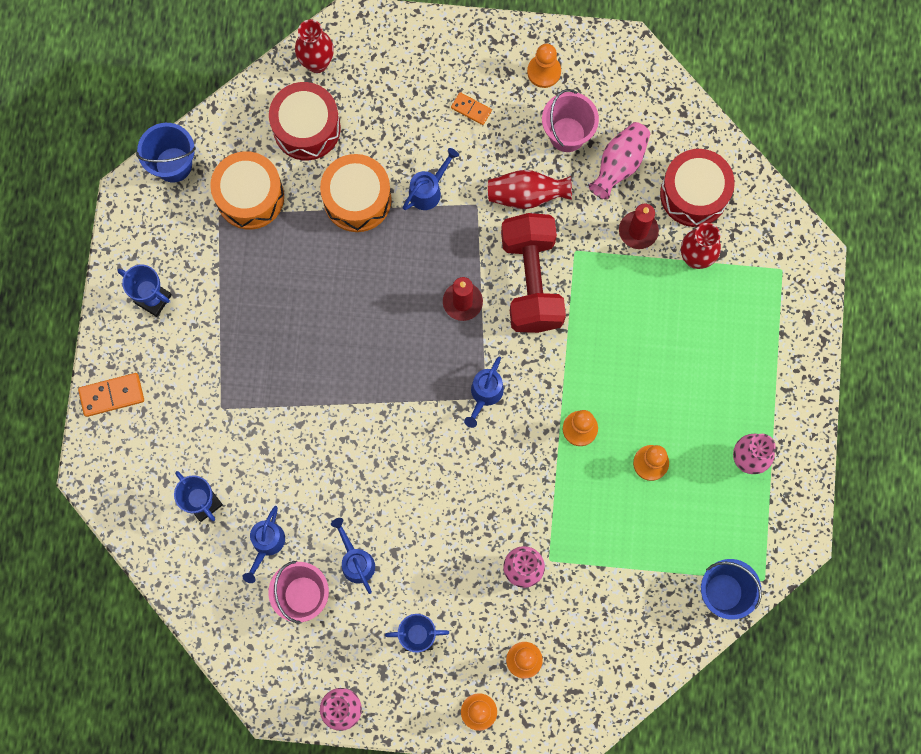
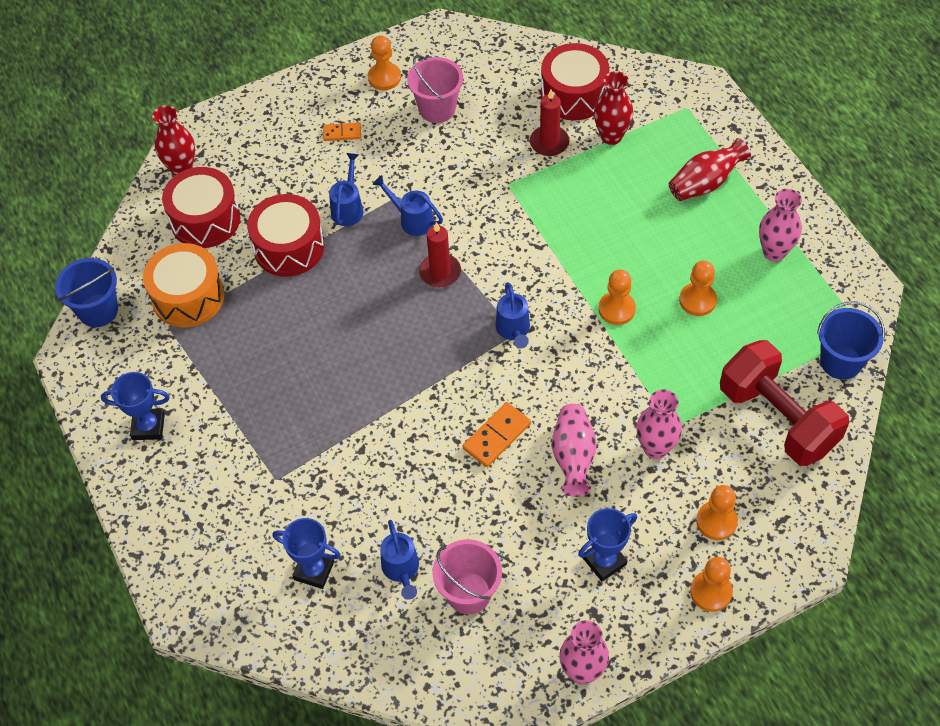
camera: 30 degrees left, 20 degrees down
orange domino [78,373,144,417] -> orange domino moved to [463,402,531,467]
orange drum [320,154,392,232] -> red drum [247,194,325,277]
blue watering can [331,518,375,594] -> blue watering can moved to [373,175,443,236]
red vase [488,170,572,209] -> red vase moved to [669,138,751,201]
red dumbbell [501,213,566,333] -> red dumbbell moved to [720,340,849,466]
pink vase [589,122,650,199] -> pink vase moved to [552,404,597,497]

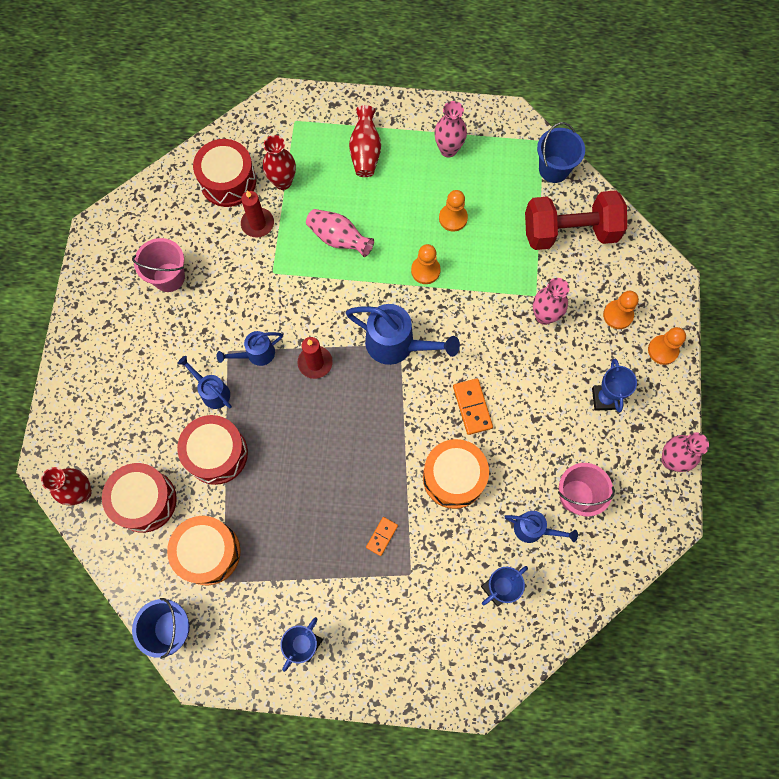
camera: 60 degrees left, 15 degrees up
orange domino [323,122,361,141] -> orange domino moved to [366,517,398,556]
orange pawn [368,35,401,90] -> none
blue watering can [496,282,530,348] -> blue watering can [346,304,460,365], size x1.72
pink vase [552,404,597,497] -> pink vase moved to [306,209,374,257]
none -> orange drum [423,439,489,509]

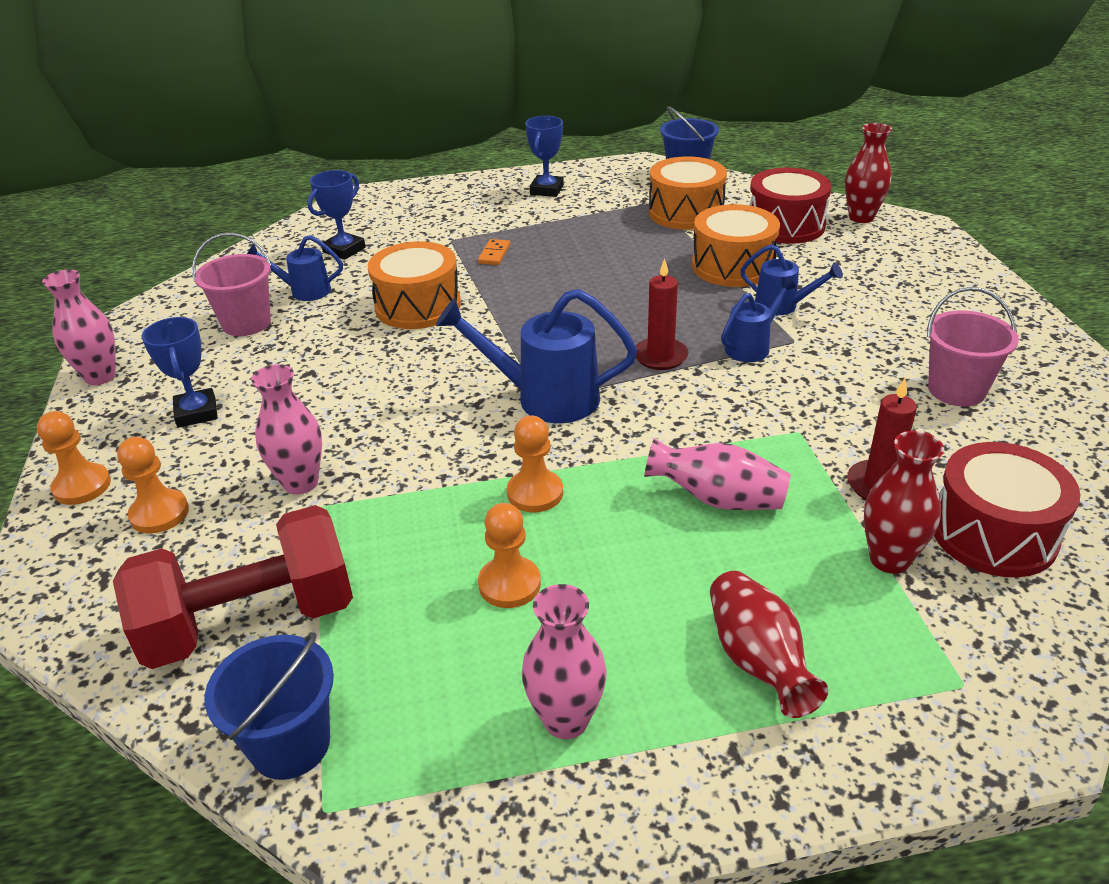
camera: 165 degrees right, 35 degrees down
red drum [177,415,248,485] -> orange drum [692,204,780,287]
orange domino [453,378,493,435] -> none

